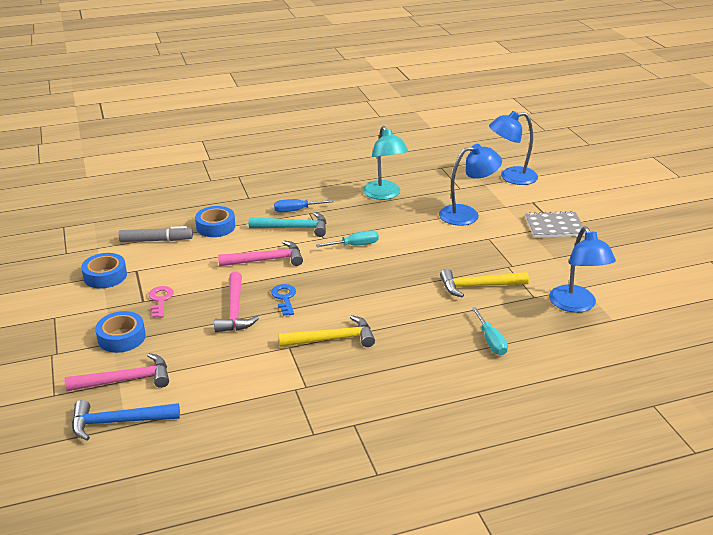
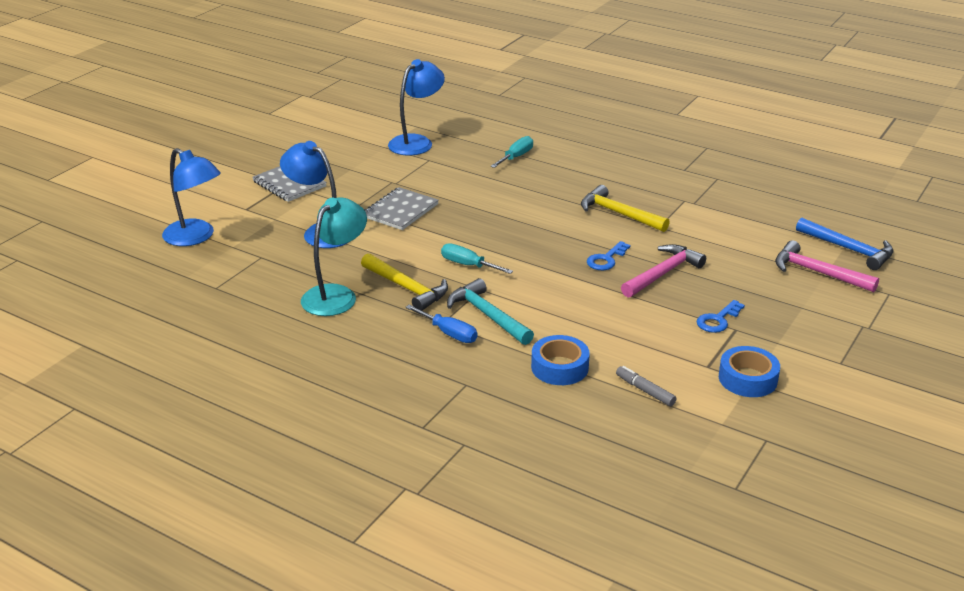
camera: 130 degrees left, 0 degrees up
blue tape [95,311,146,353] -> none
grey marker [119,226,193,242] -> grey marker [616,366,677,406], size x0.66
pink key [149,286,174,318] -> blue key [696,300,745,333]
pink hammer [218,240,303,266] -> none
yellow hammer [440,269,529,298] -> yellow hammer moved to [361,253,448,311]
none -> grey notebook [364,187,439,230]

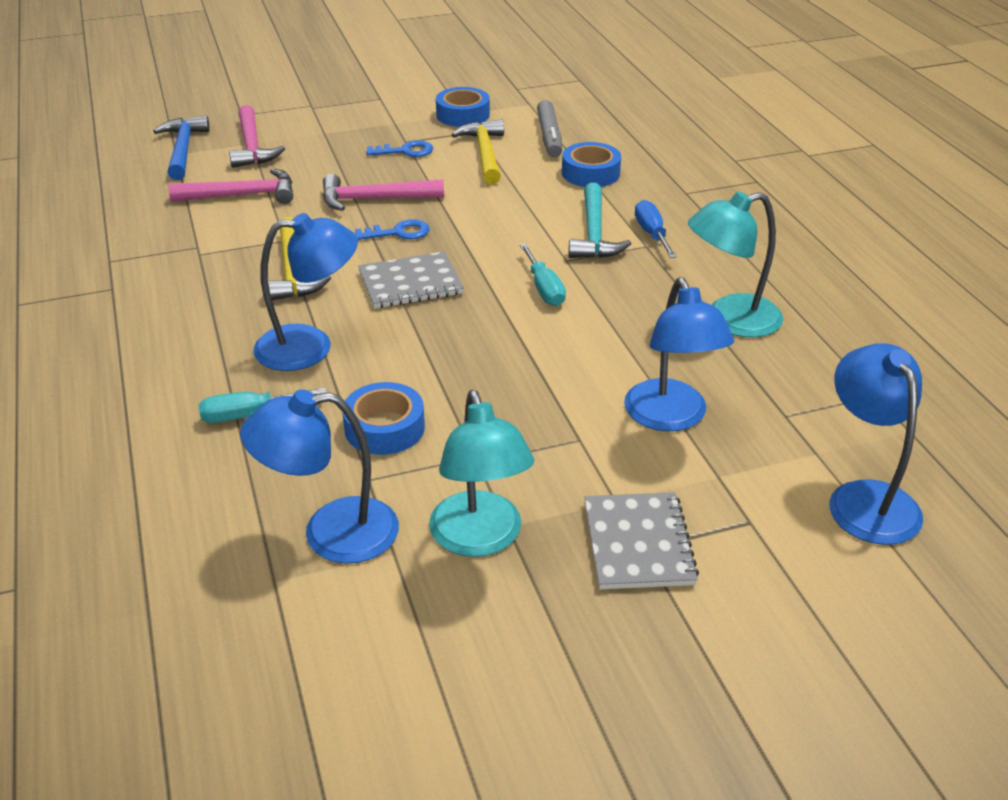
camera: 140 degrees left, 5 degrees up
yellow hammer [361,253,448,311] -> yellow hammer moved to [451,119,504,185]
grey notebook [364,187,439,230] -> grey notebook moved to [358,251,464,309]
grey marker [616,366,677,406] -> grey marker [537,100,562,157], size x1.52
none -> pink hammer [169,168,293,204]
none -> blue lamp [253,213,358,371]
none -> blue tape [342,382,425,455]
none -> turquoise lamp [429,390,535,557]

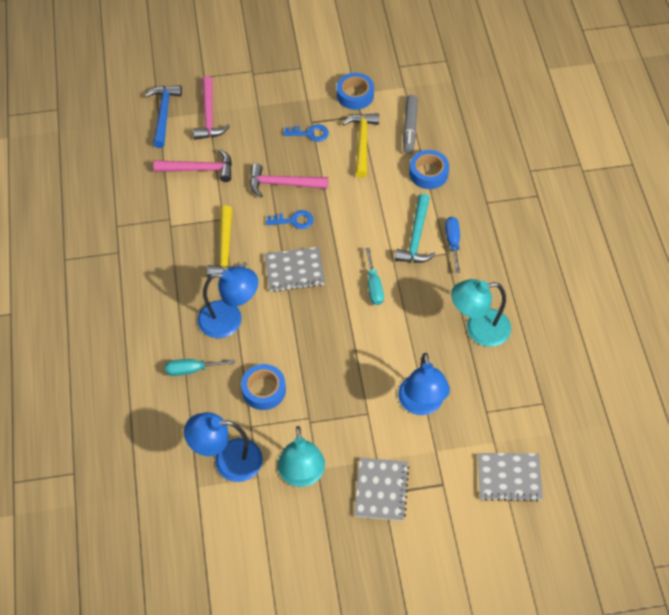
camera: 10 degrees right, 20 degrees up
blue lamp [829,343,923,545] -> grey notebook [478,453,543,501]

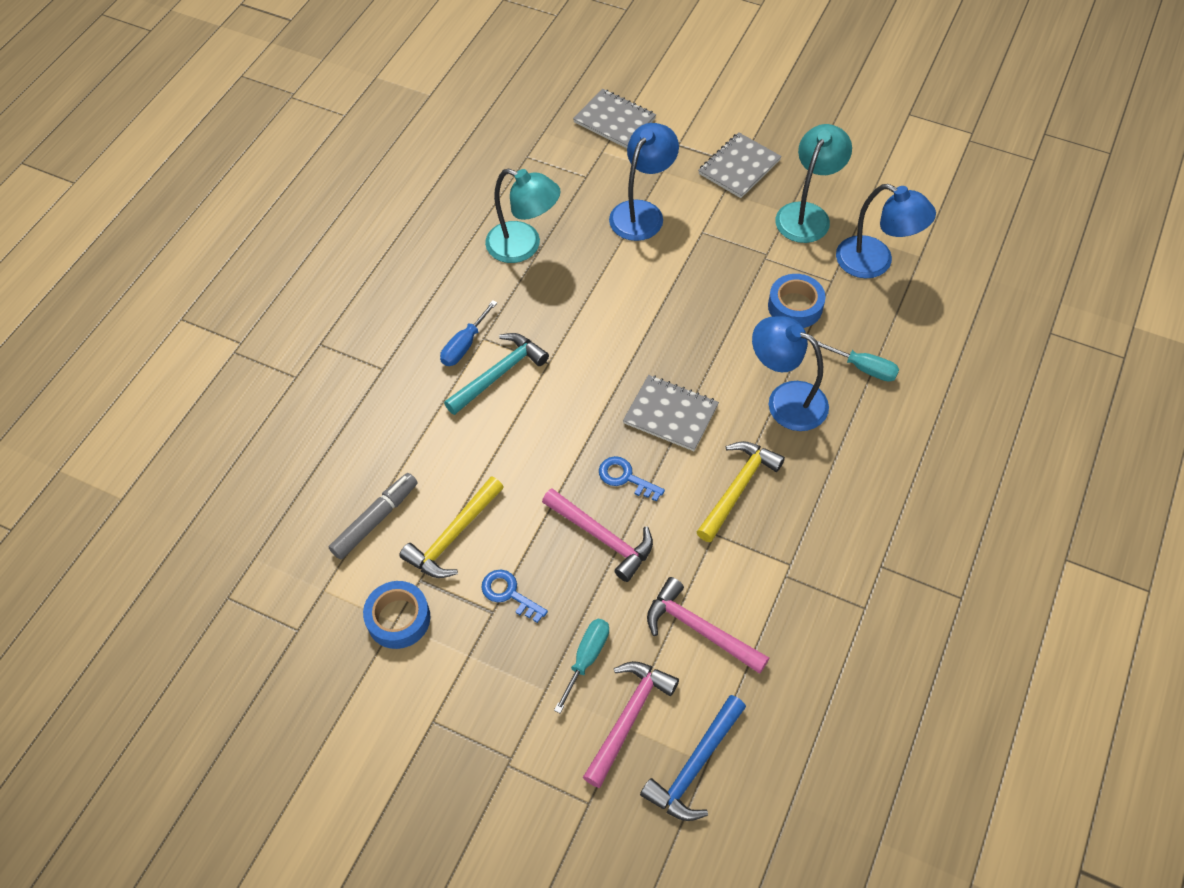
camera: 145 degrees left, 0 degrees up
turquoise screwdriver [365,248,384,305] -> turquoise screwdriver moved to [554,619,609,713]
blue tape [409,150,449,189] -> none

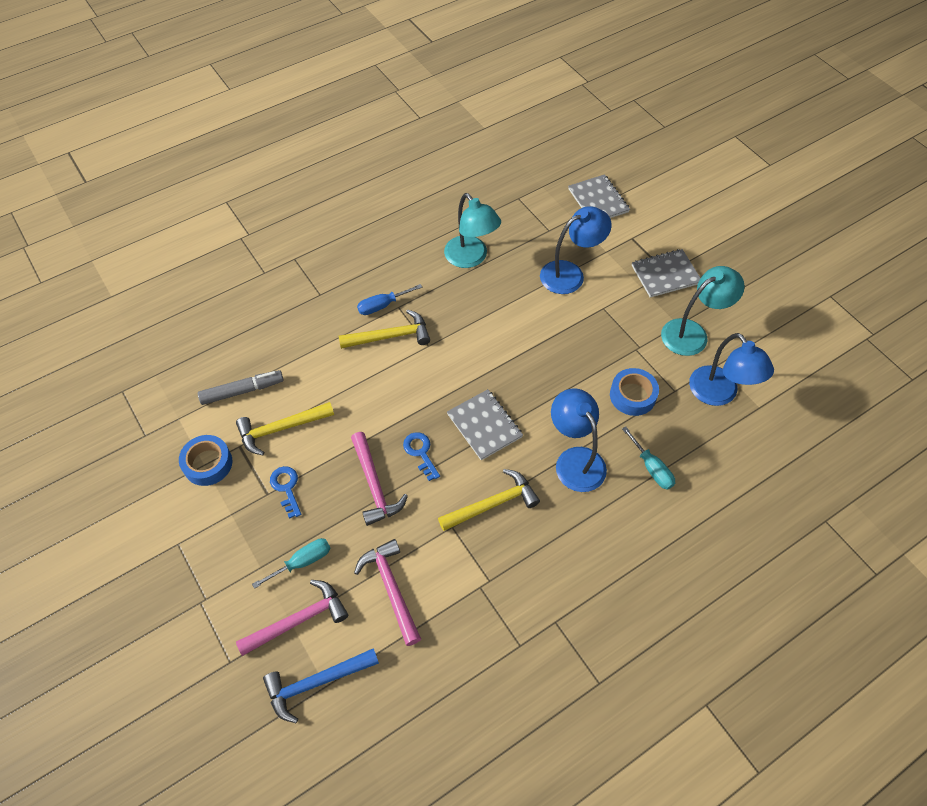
camera: 30 degrees right, 0 degrees up
turquoise hammer [444,333,549,415] -> yellow hammer [339,310,430,349]

